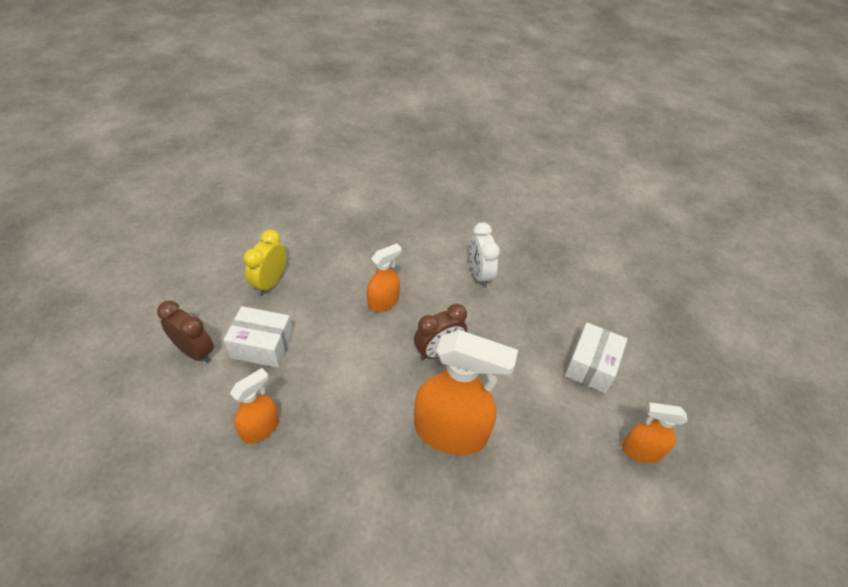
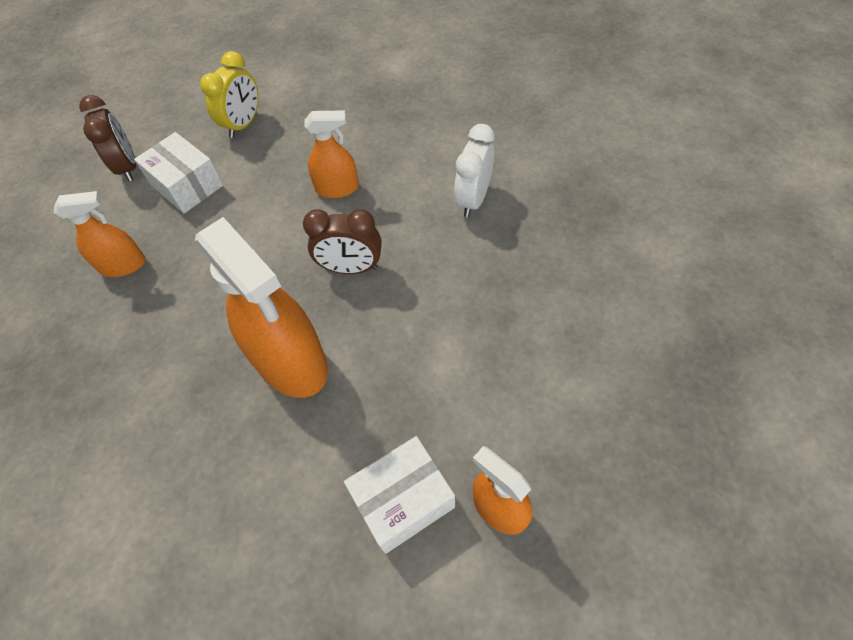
camera: 40 degrees right, 10 degrees up
yellow clock [243,230,286,296] -> yellow clock turned 150 degrees clockwise [200,51,258,138]
white box [565,323,627,393] -> white box moved to [344,436,455,554]

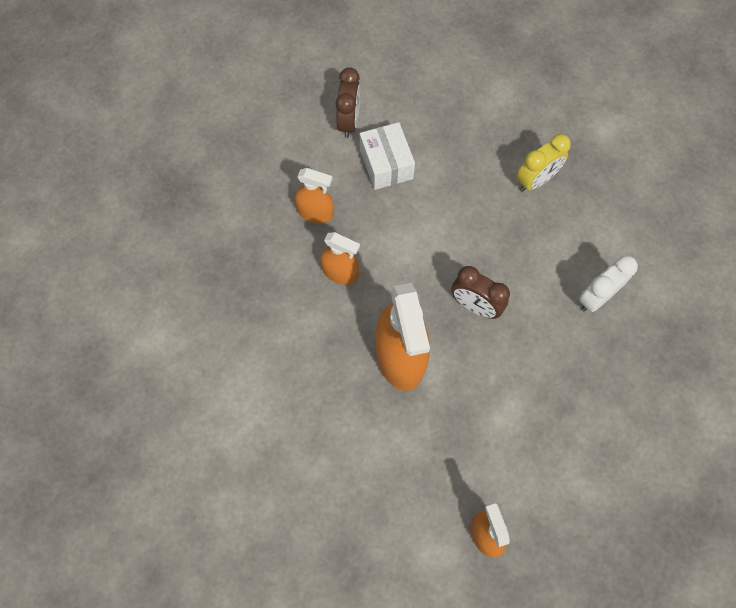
camera: 25 degrees right, 10 degrees up
yellow clock [200,51,258,138] -> yellow clock moved to [517,134,571,192]
orange spray bottle [305,110,359,198] -> orange spray bottle moved to [320,232,360,285]
white box [344,436,455,554] -> none

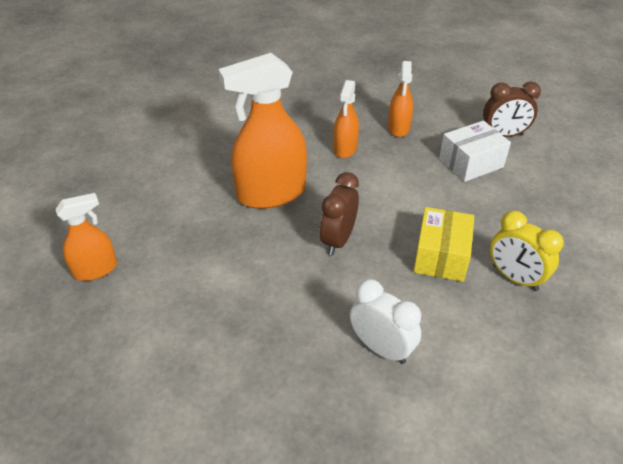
camera: 80 degrees right, 25 degrees down
none -> yellow box [413,207,474,282]

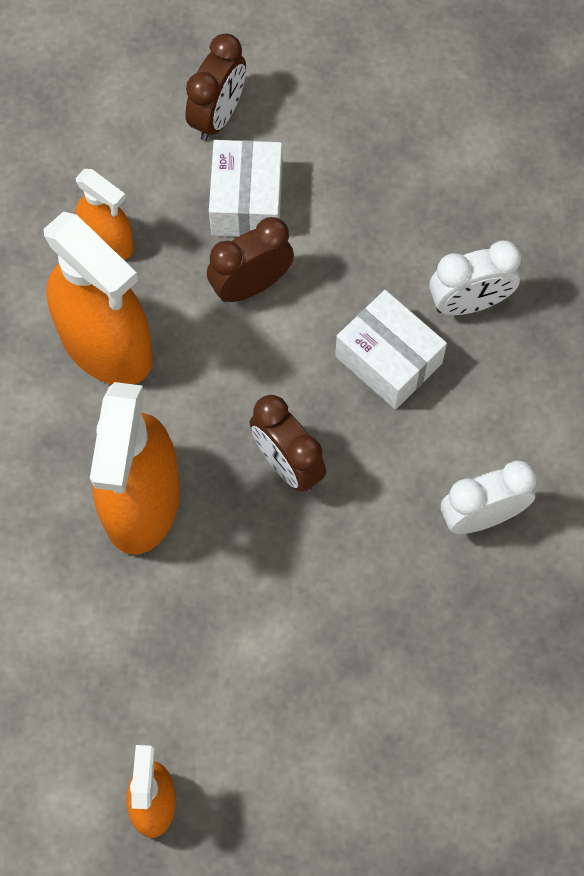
camera: 60 degrees left, 25 degrees up
orange spray bottle [333,80,359,158] -> orange spray bottle [44,211,153,384], size x1.83
yellow box [413,207,474,282] -> white box [335,290,447,409]
yellow clock [490,211,564,291] -> white clock [429,240,521,315]
none -> brown clock [207,217,294,302]

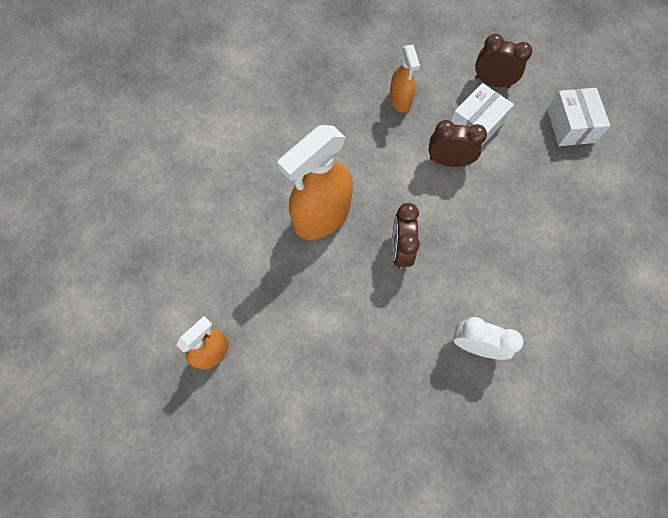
camera: 40 degrees right, 0 degrees up
orange spray bottle [44,211,153,384] -> none
brown clock [185,33,246,141] -> brown clock turned 135 degrees counterclockwise [475,34,532,88]
white box [335,290,447,409] -> white box moved to [547,88,610,146]
white clock [429,240,521,315] -> none

